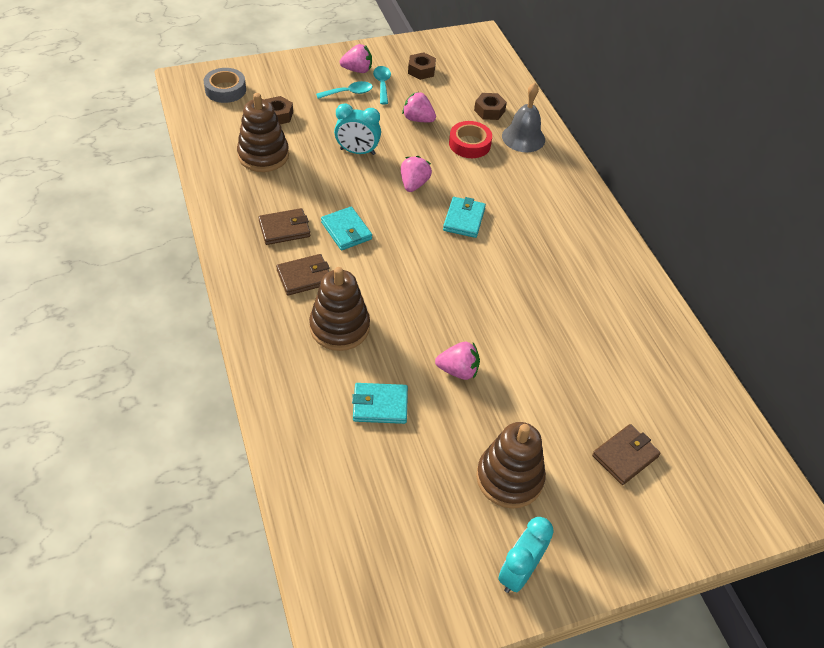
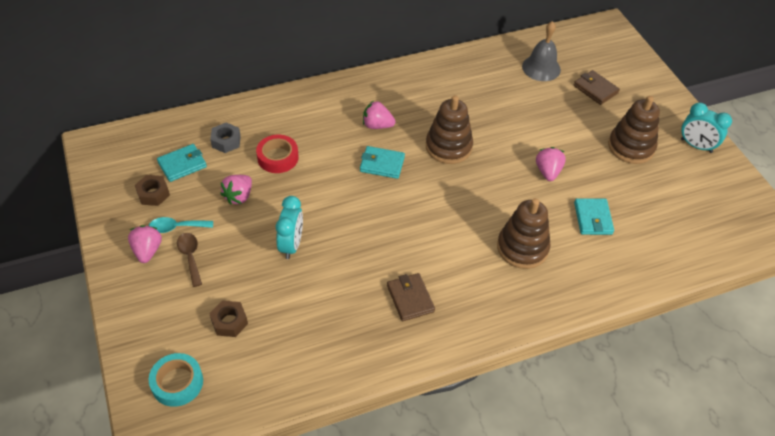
camera: 90 degrees left, 0 degrees up
grey tape [203,68,246,103] -> turquoise tape [149,353,203,407]
brown stacking toy [237,93,289,172] -> brown stacking toy moved to [426,95,473,164]
brown wallet [276,254,330,296] -> none
turquoise spoon [316,81,373,99] -> brown spoon [177,233,202,287]
turquoise wallet [321,207,372,250] -> turquoise wallet moved to [157,144,207,182]
pink strawberry [401,156,432,192] -> pink strawberry moved to [363,101,396,129]
brown nut [474,93,507,120] -> grey nut [210,123,241,153]
grey bell [502,83,545,152] -> grey bell moved to [522,21,561,81]

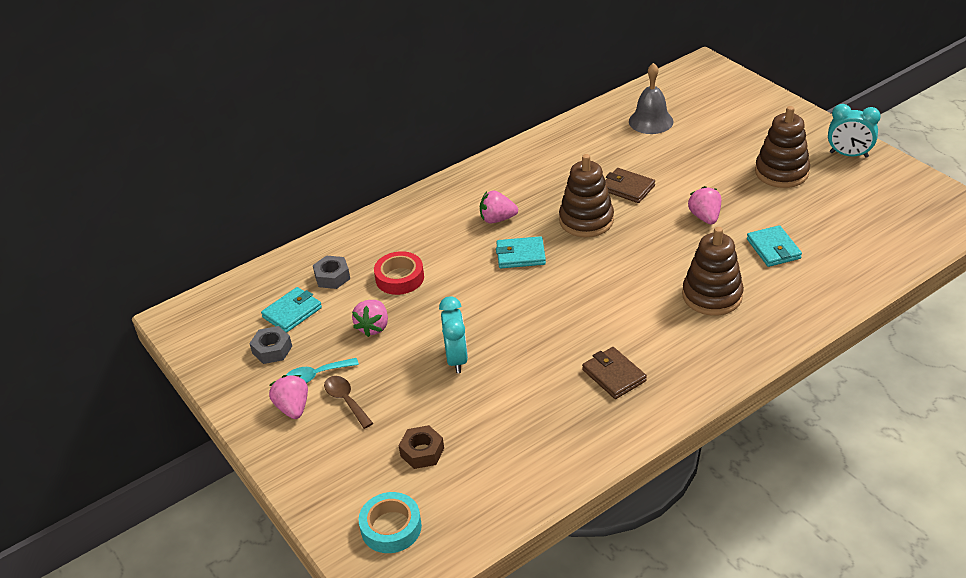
camera: 10 degrees left, 10 degrees down
brown nut [135,175,170,206] -> grey nut [249,326,292,364]
brown wallet [574,70,620,105] -> brown wallet moved to [605,168,655,203]

